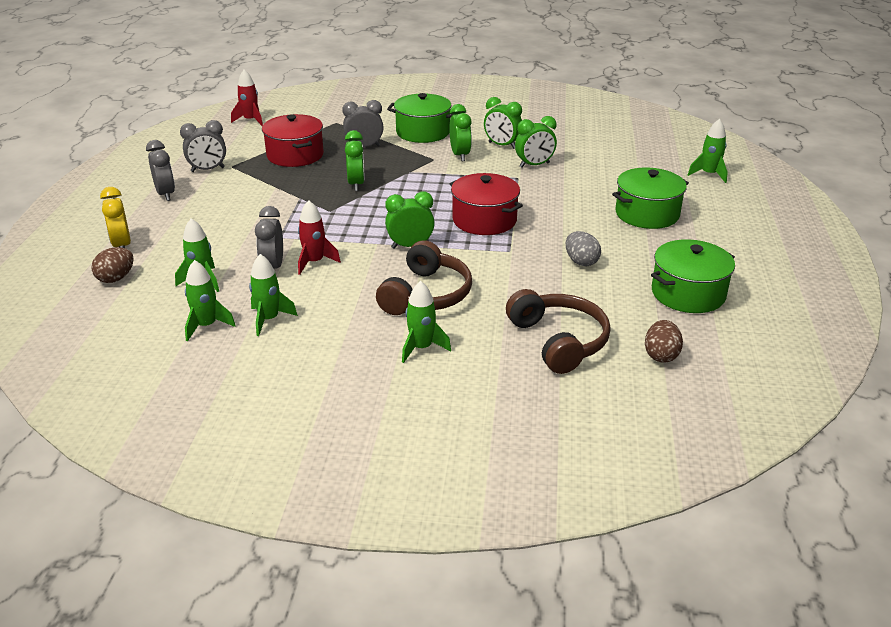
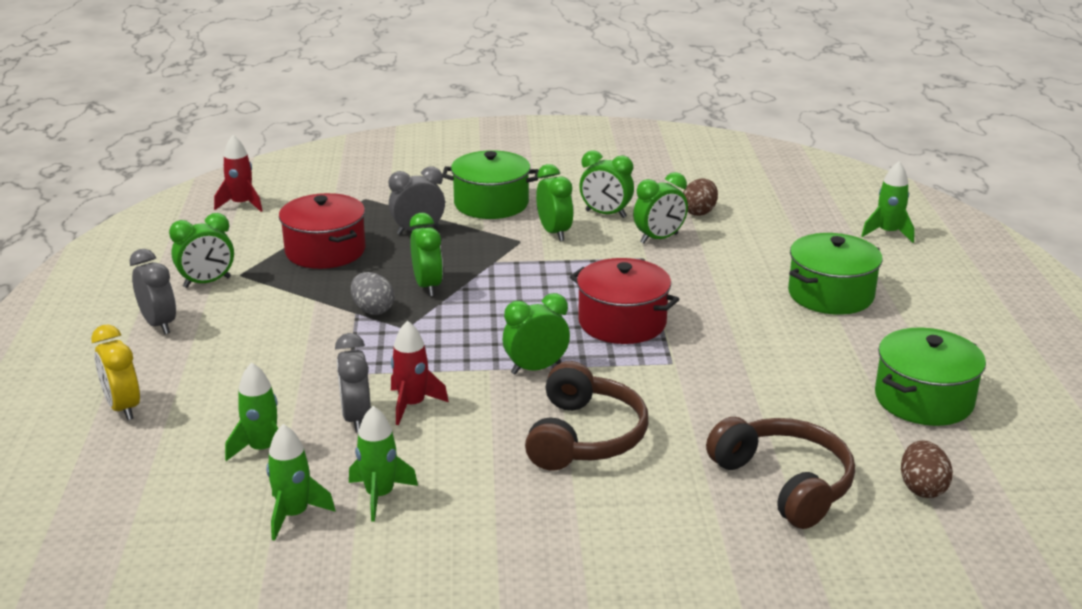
camera: 10 degrees left, 5 degrees down
brown egg [91,247,134,283] -> brown egg moved to [683,178,718,216]
grey clock [180,120,226,172] -> green clock [169,213,234,288]
green rocket [402,281,451,363] -> none
grey egg [566,231,601,266] -> grey egg moved to [351,272,394,315]

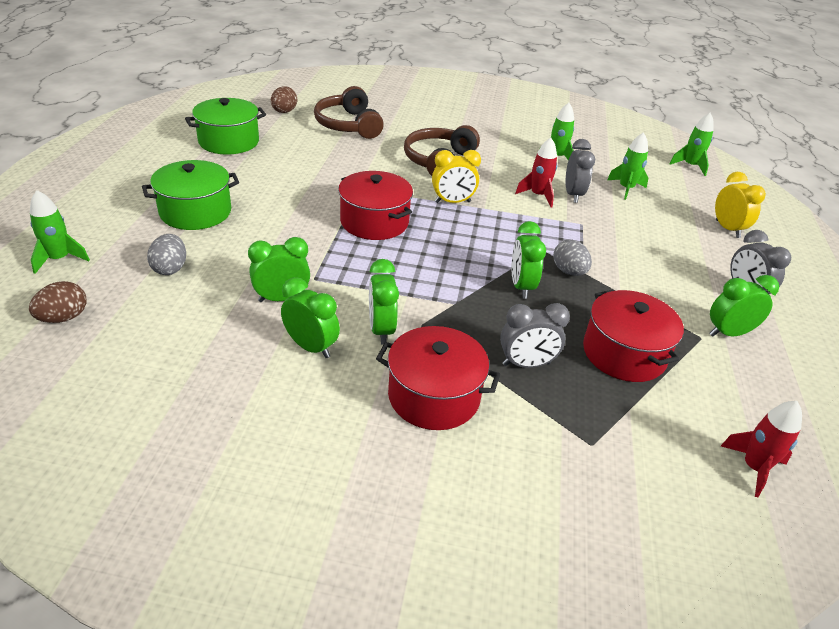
camera: 170 degrees left, 10 degrees up
green rocket [266,424,335,541] -> green rocket moved to [670,113,714,176]
green pot [442,150,539,219] -> red pot [376,326,500,430]
green clock [503,293,570,375] -> yellow clock [432,150,481,203]
brown egg [683,178,718,216] -> brown egg moved to [29,281,87,323]
none -> grey egg [147,234,186,275]

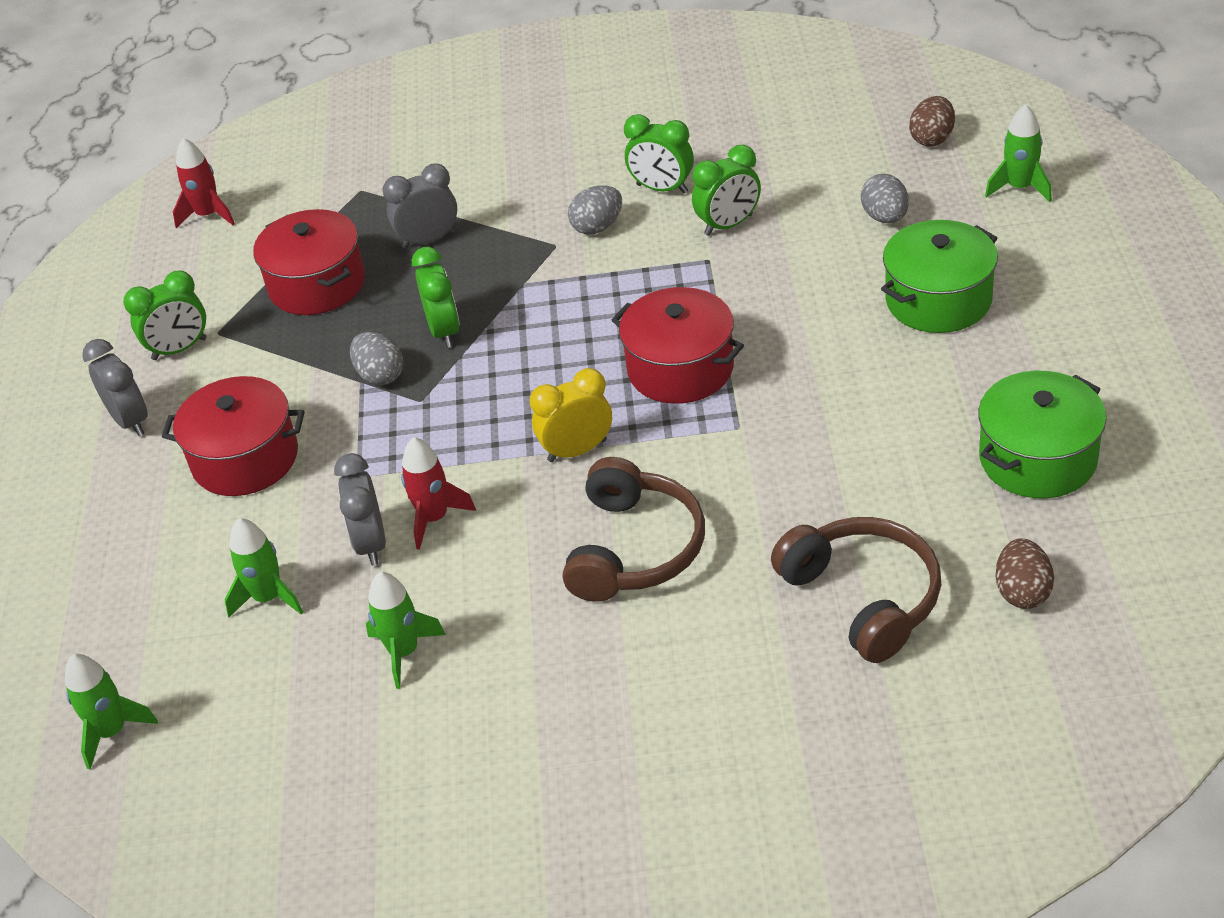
camera: 175 degrees right, 5 degrees up
green clock [369,259,399,345] -> grey egg [568,185,622,235]
red pot [376,326,500,430] -> red pot moved to [162,376,304,496]
yellow clock [715,172,766,238] -> none

